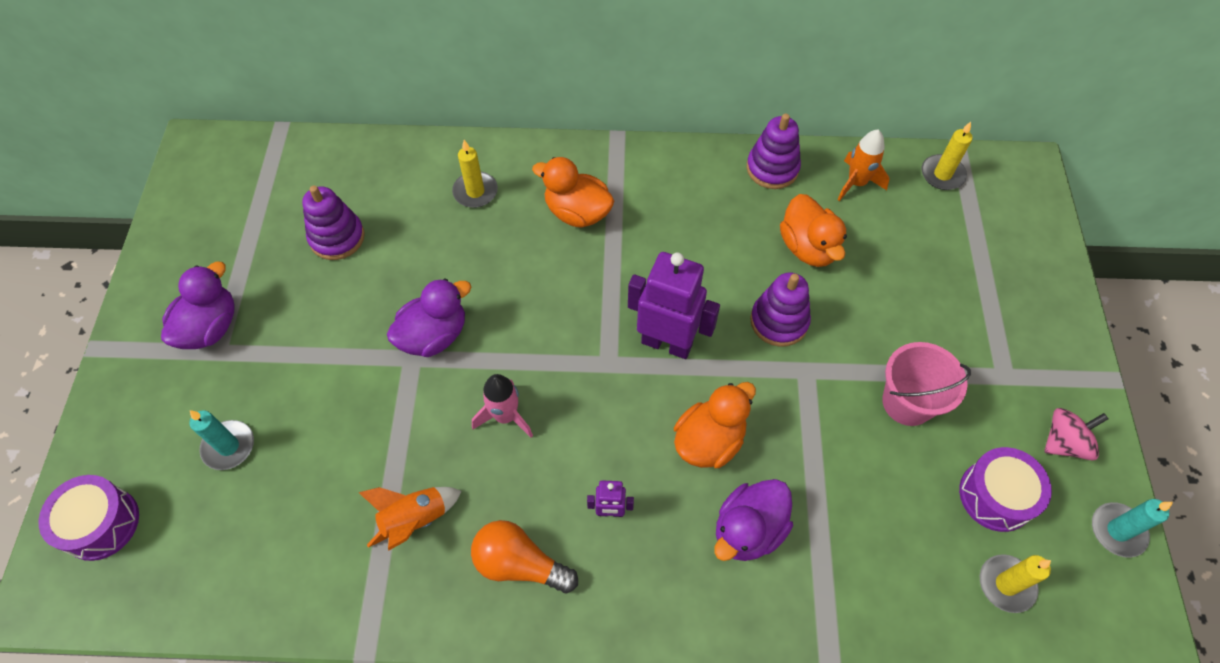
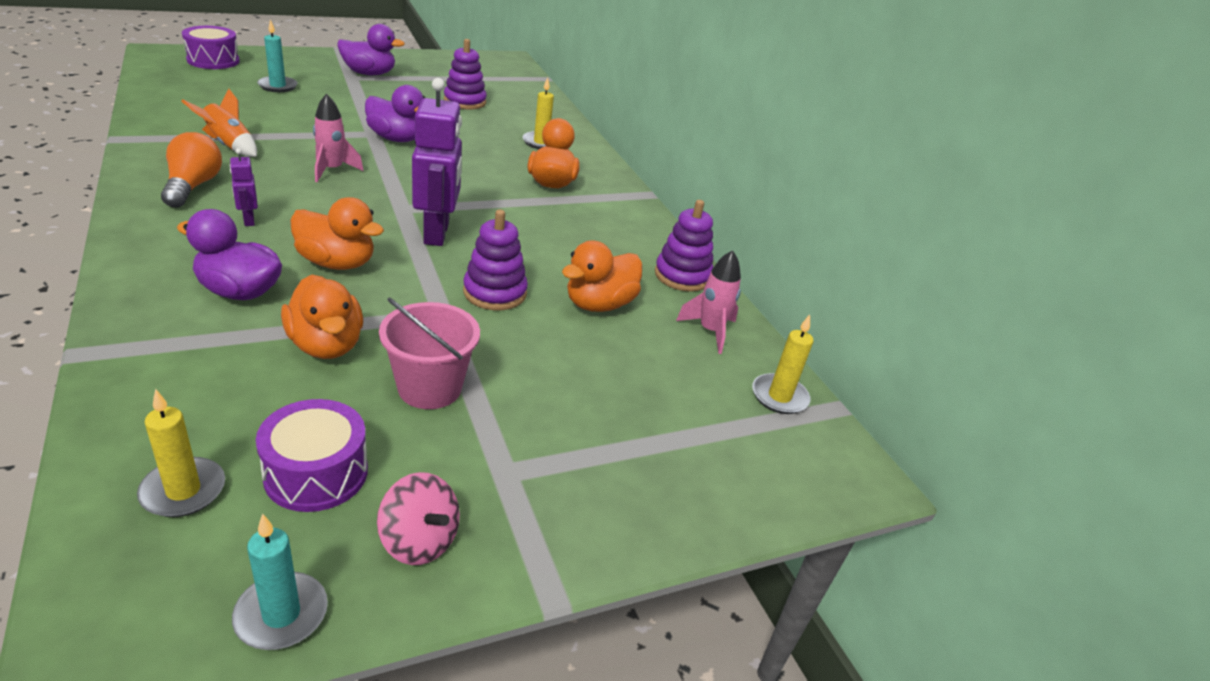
camera: 60 degrees right, 25 degrees down
orange rocket [837,130,890,201] -> pink rocket [676,250,741,354]
none -> orange duck [281,274,363,359]

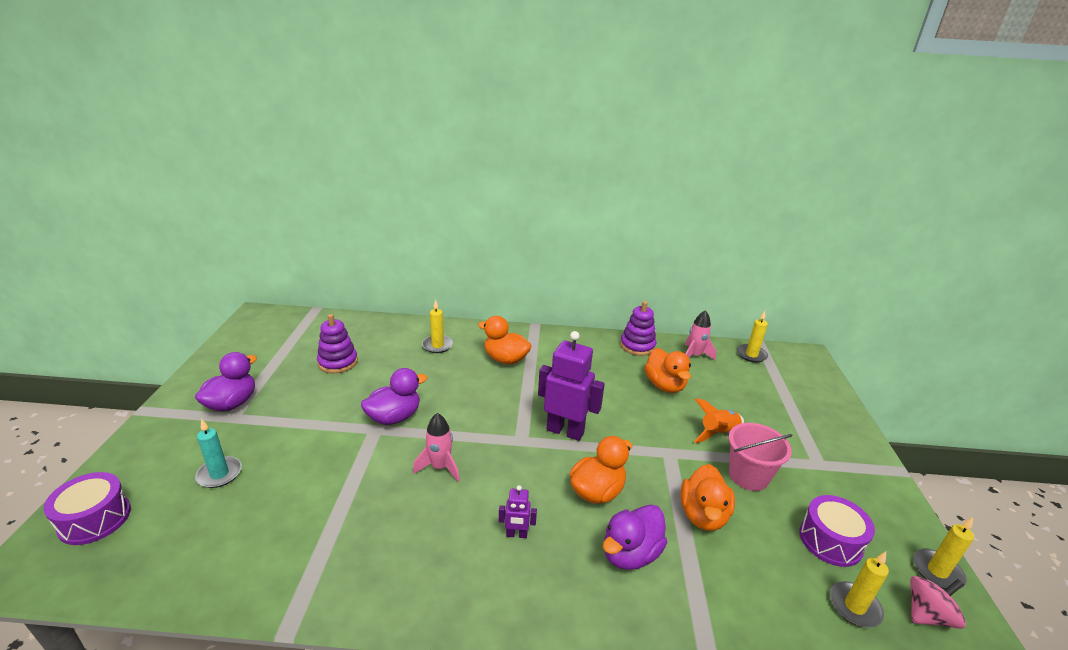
camera: 60 degrees left, 5 degrees down
orange light bulb [161,132,222,208] -> none
orange rocket [182,89,257,157] -> orange rocket moved to [694,398,744,443]
turquoise candle [232,514,328,650] -> yellow candle [913,517,974,589]
orange duck [281,274,363,359] -> orange duck turned 105 degrees clockwise [680,464,735,531]
pink spinning top [377,472,460,565] -> pink spinning top moved to [910,576,966,629]
purple stacking toy [463,210,528,310] -> none

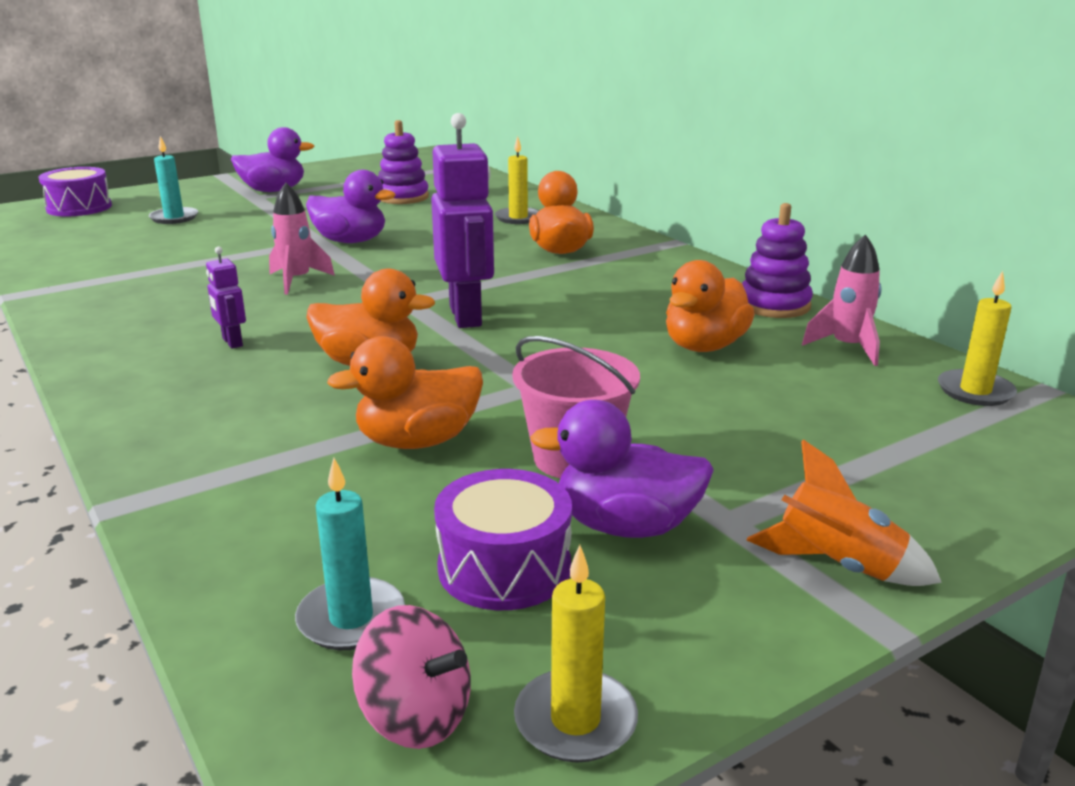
camera: 55 degrees right, 5 degrees down
purple duck [603,504,668,570] -> purple duck moved to [530,400,714,538]
orange rocket [694,398,744,443] -> orange rocket moved to [747,439,942,586]
yellow candle [830,552,889,628] -> turquoise candle [295,458,405,650]

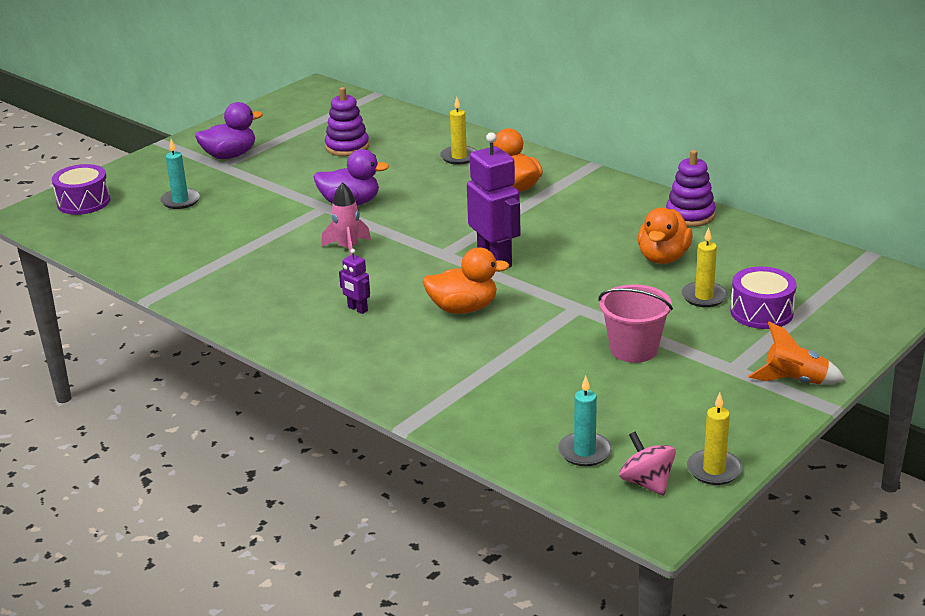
camera: 15 degrees left, 5 degrees up
orange duck [327,336,483,449] -> none
pink spinning top [352,605,471,749] -> pink spinning top turned 135 degrees counterclockwise [619,432,676,496]
purple drum [434,469,572,610] -> purple drum moved to [730,267,797,329]
purple duck [530,400,714,538] -> none
pink rocket [802,234,882,366] -> none
yellow candle [938,271,1017,406] -> yellow candle moved to [681,227,728,307]

